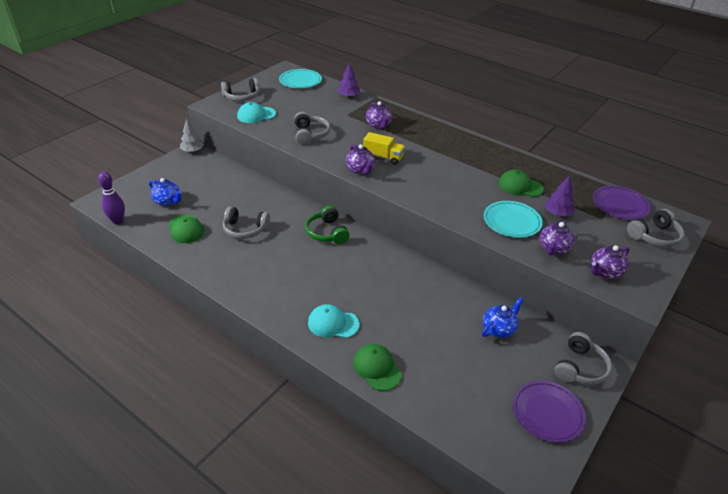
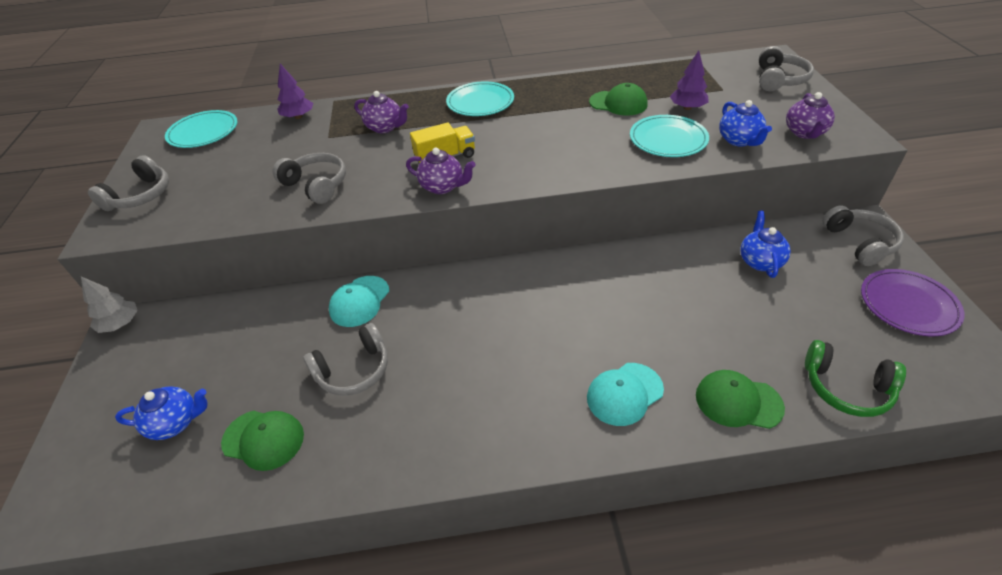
camera: 40 degrees left, 5 degrees up
purple bowling pin [98,172,125,225] -> none
turquoise cap [237,102,276,123] -> turquoise cap moved to [329,276,389,327]
green headphones [305,205,349,244] -> green headphones moved to [805,340,906,417]
green cap [498,169,544,197] -> green cap turned 135 degrees counterclockwise [589,83,648,116]
purple teapot [539,220,575,256] -> blue teapot [719,100,772,147]
purple plate [593,186,651,220] -> none
none -> turquoise plate [446,81,514,116]

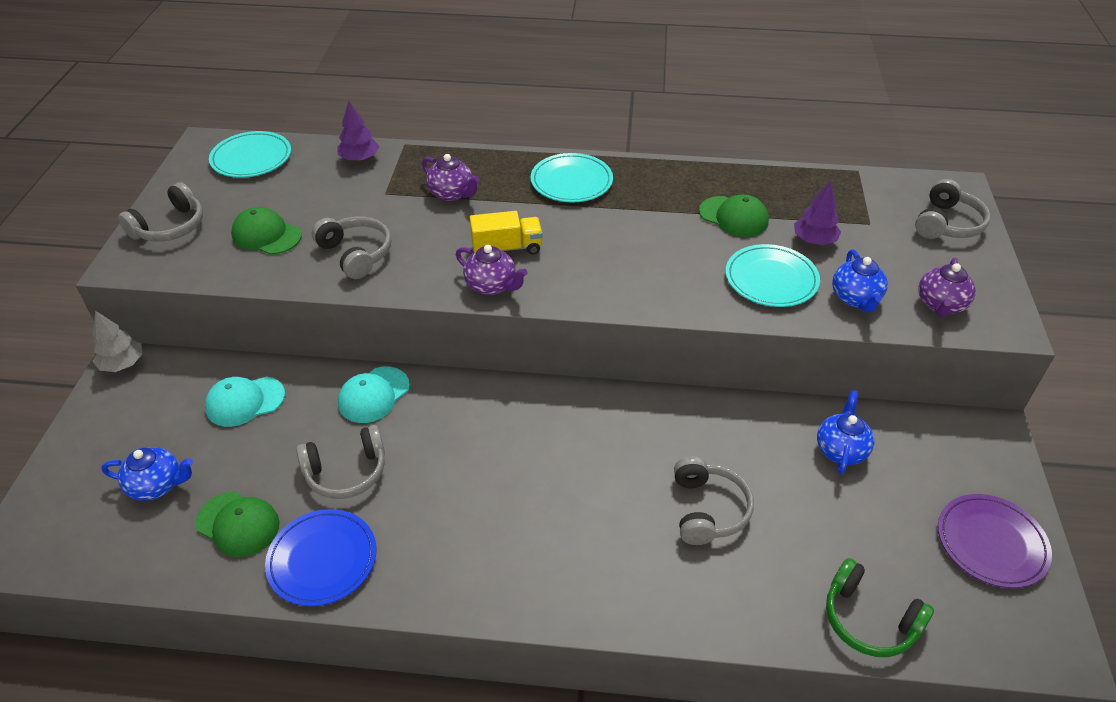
camera: 10 degrees right, 0 degrees up
turquoise cap [587,363,664,426] -> turquoise cap moved to [205,376,285,427]
green cap [696,370,785,429] -> green cap moved to [231,207,302,255]
grey headphones [822,205,904,266] -> grey headphones moved to [674,456,754,545]
none -> blue plate [265,509,376,606]

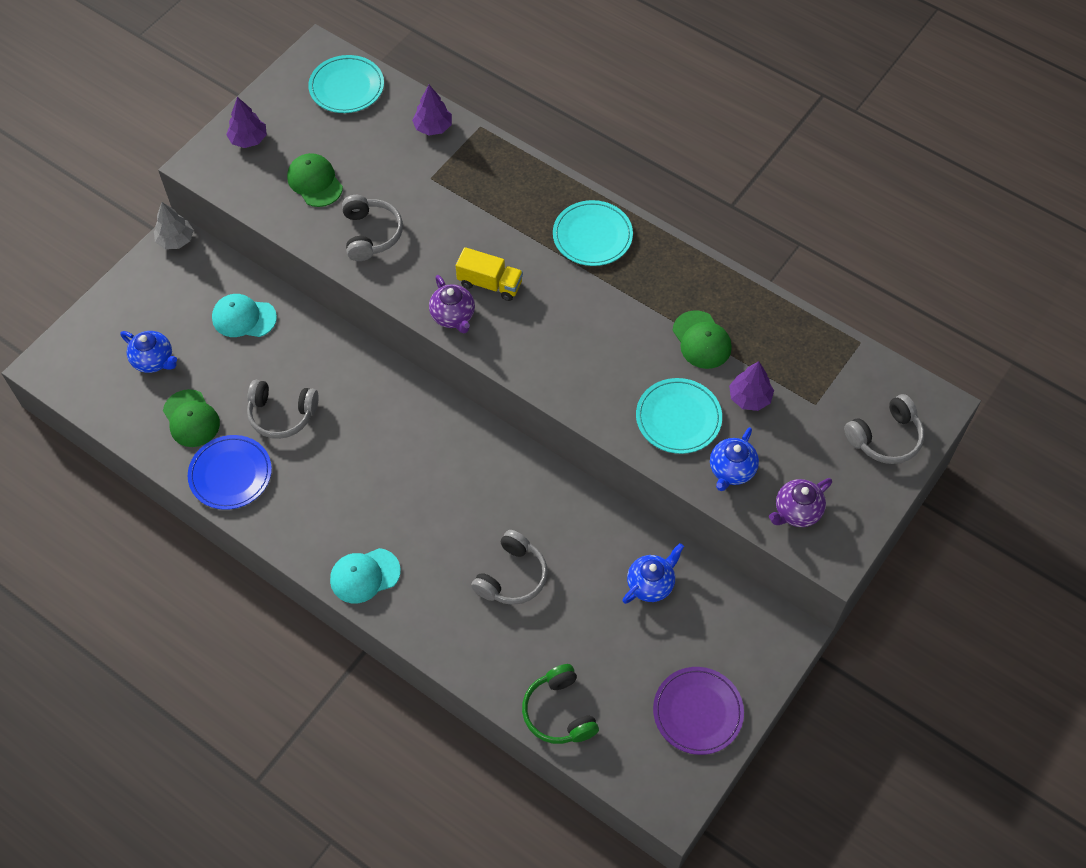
camera: 30 degrees right, 15 degrees up
grey headphones [118,182,203,242] -> purple tree [226,97,267,148]
turquoise cap [338,366,410,423] -> turquoise cap moved to [330,548,401,603]
purple teapot [422,154,480,201] -> none

